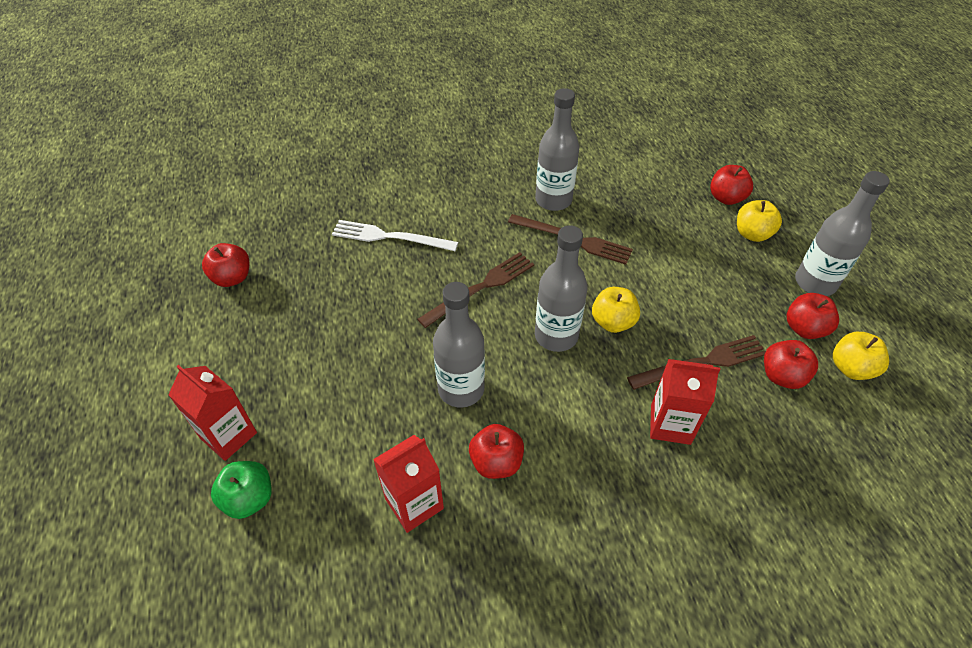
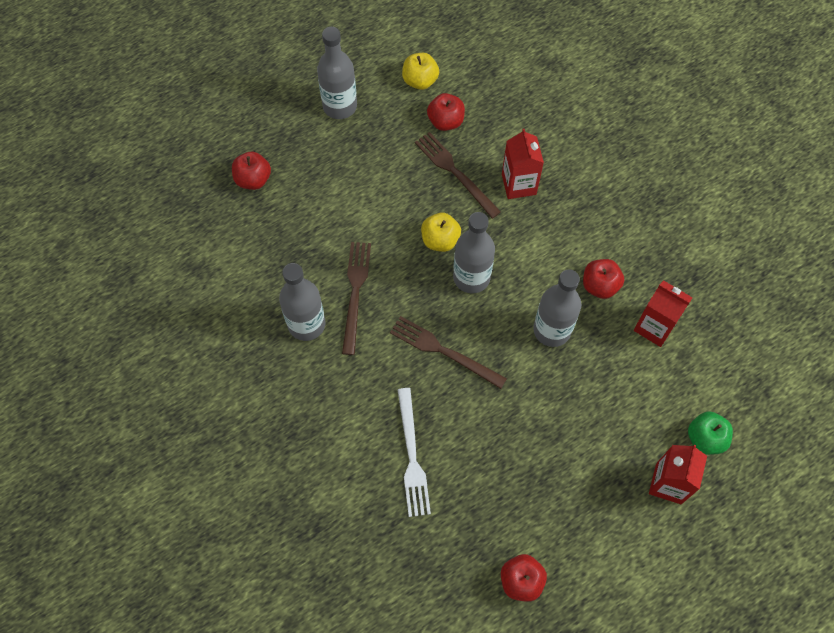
camera: 110 degrees left, 15 degrees up
yellow apple [737,200,782,242] -> none
red apple [787,293,839,339] -> none

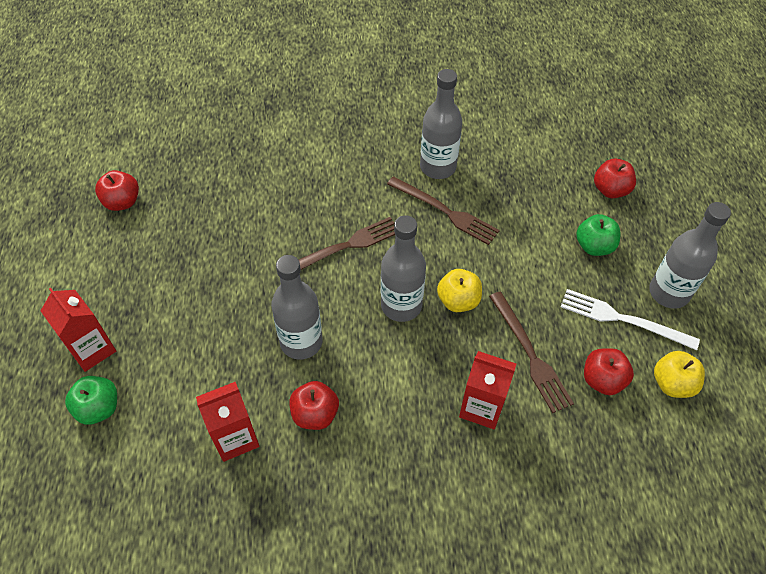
camera: 120 degrees right, 10 degrees down
white fork [398,388,431,517] -> white fork moved to [561,289,700,350]
brown fork [415,132,501,219] -> brown fork turned 75 degrees clockwise [489,291,574,413]
none -> green apple [576,214,621,256]

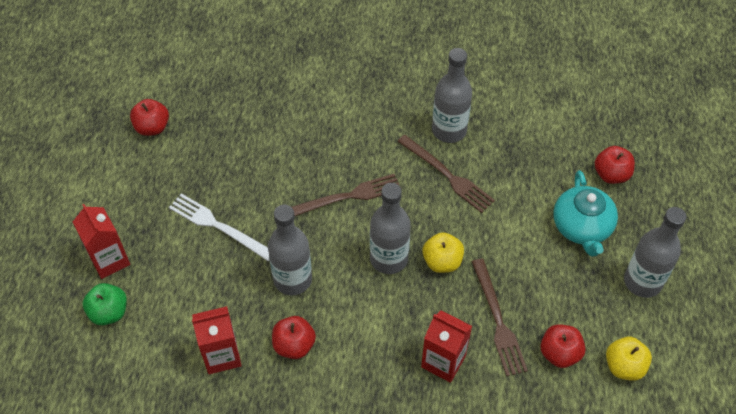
camera: 10 degrees right, 0 degrees up
white fork [561,289,700,350] -> white fork moved to [169,193,269,261]
green apple [576,214,621,256] -> turquoise teapot [553,170,618,257]

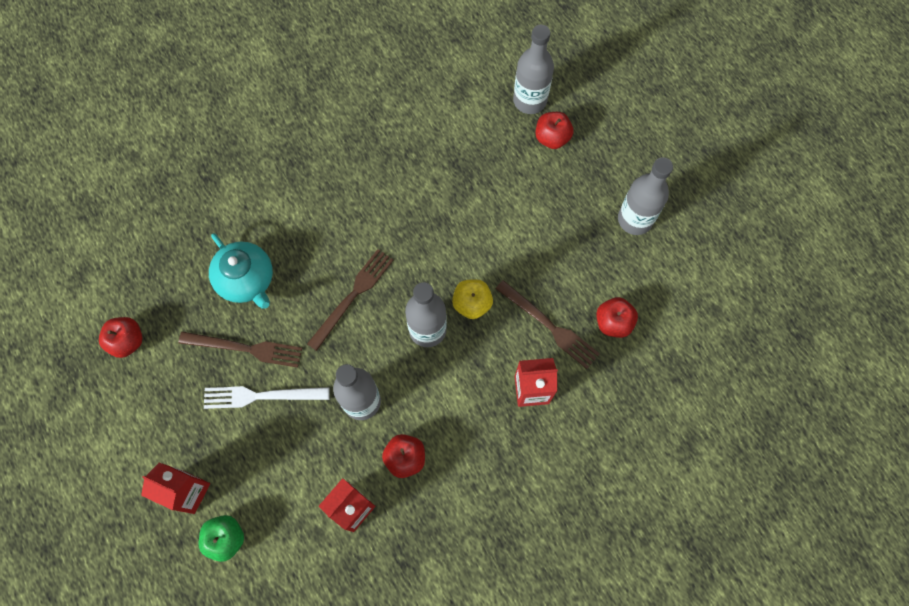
camera: 35 degrees left, 15 degrees up
brown fork [397,135,495,213] -> brown fork moved to [179,331,302,368]
grey bottle [432,48,472,143] -> grey bottle moved to [513,25,554,114]
turquoise teapot [553,170,618,257] -> turquoise teapot moved to [209,233,273,309]
yellow apple [606,337,652,381] -> none

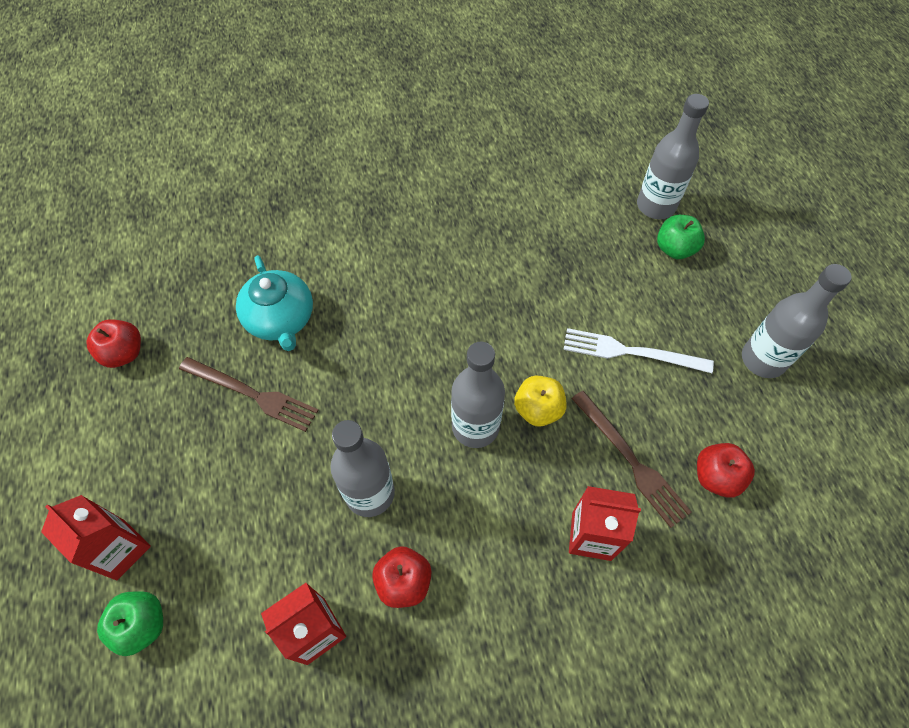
camera: 15 degrees right, 10 degrees down
white fork [204,386,330,409] -> white fork moved to [563,328,714,373]
brown fork [307,249,393,351] -> none
red apple [535,112,573,149] -> green apple [657,215,705,259]

